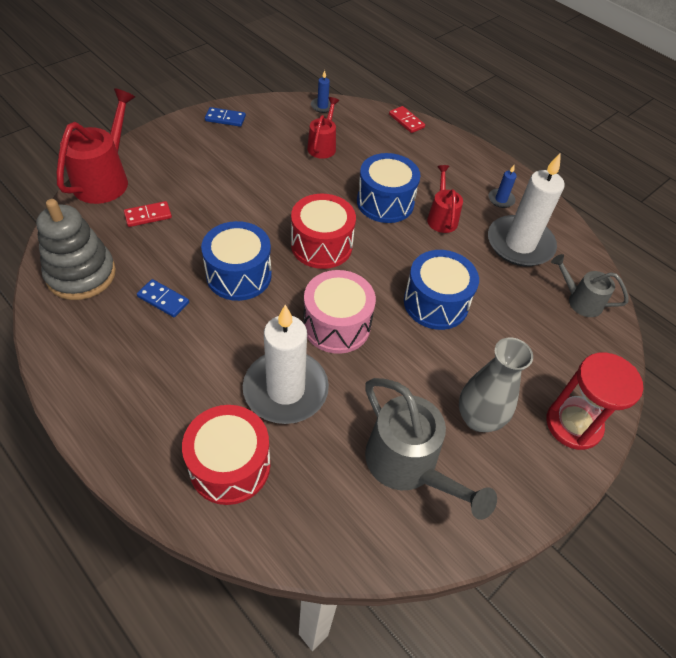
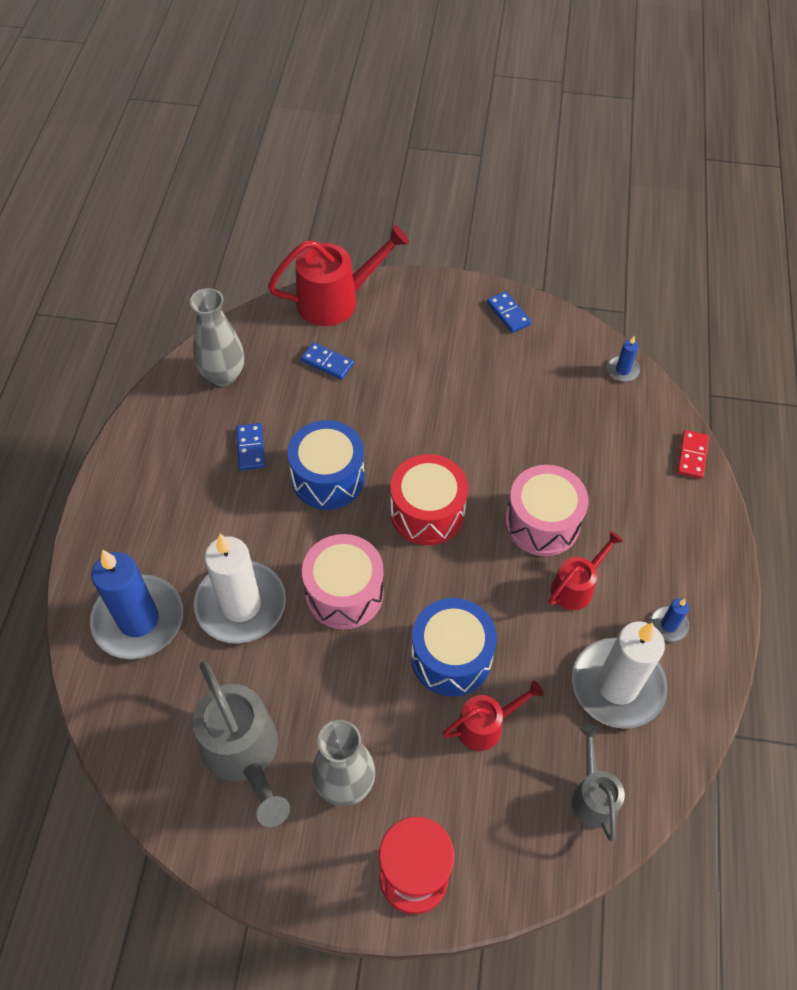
camera: 55 degrees right, 5 degrees up
grey stacking toy [36,199,116,300] -> grey vase [190,288,244,386]
red domino [124,201,172,227] -> blue domino [301,342,354,380]
red drum [182,405,270,505] -> blue candle [90,550,183,659]
red watering can [307,97,339,159] -> red watering can moved to [442,680,544,751]
blue drum [357,153,421,223] -> pink drum [505,465,589,556]
grey watering can [365,378,497,520] -> grey watering can turned 45 degrees counterclockwise [192,661,290,827]

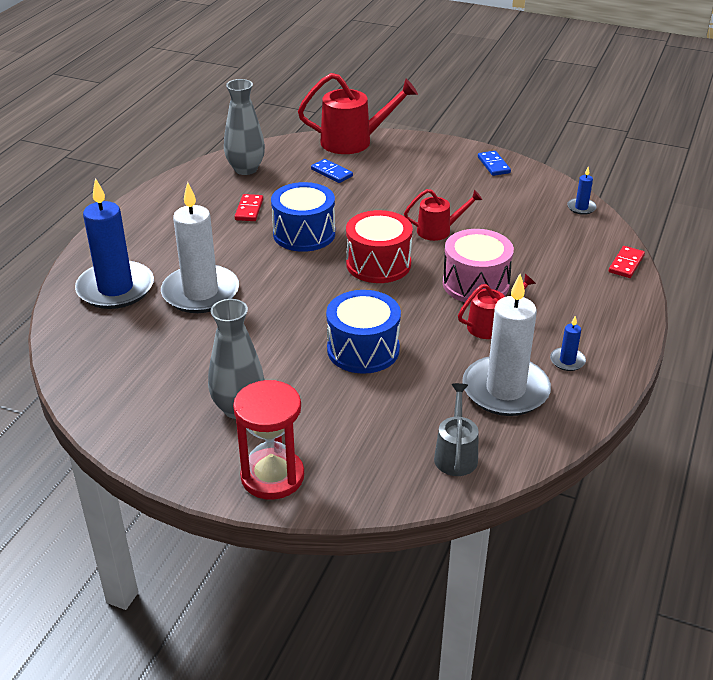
camera: 15 degrees right, 20 degrees down
grey watering can [192,661,290,827] -> none
blue domino [236,423,265,470] -> red domino [235,194,263,221]
pink drum [302,534,384,629] -> none
red watering can [442,680,544,751] -> red watering can moved to [404,189,482,241]

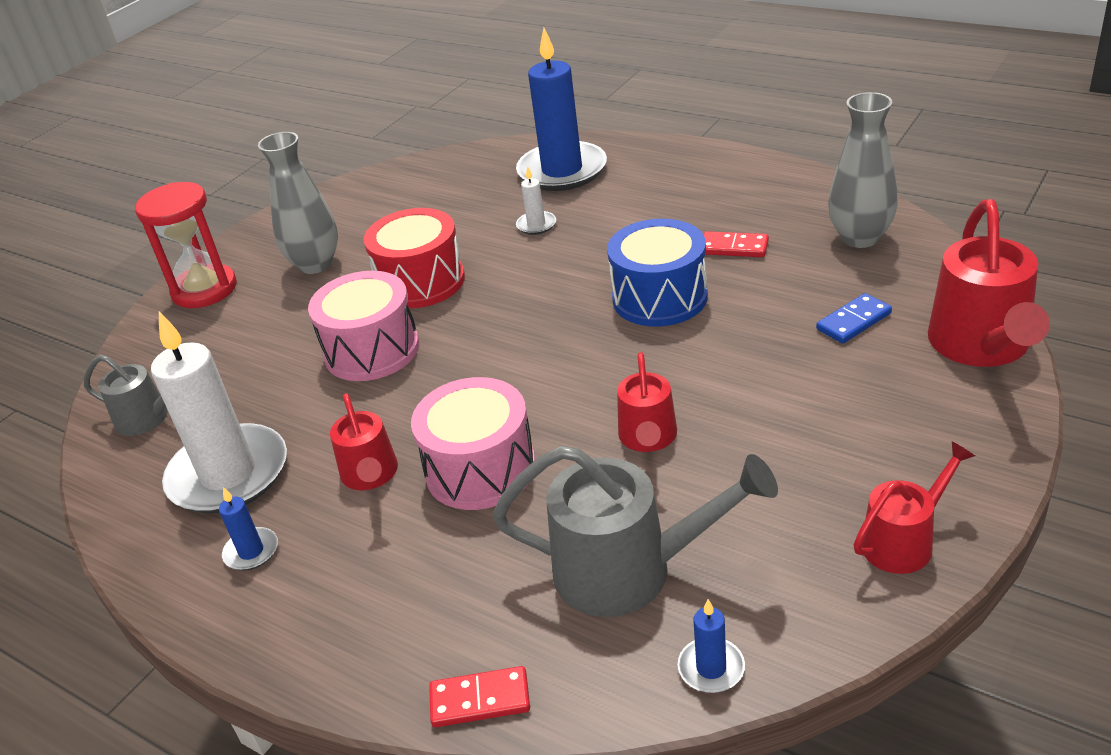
camera: 105 degrees right, 0 degrees up
white candle [161,182,239,313] -> white candle [516,167,556,235], size x0.42
blue drum [326,290,401,374] -> pink drum [308,271,419,381]
red drum [346,210,413,283] -> red drum moved to [364,208,465,308]
blue domino [478,151,511,176] -> red watering can [853,441,975,574]
red domino [609,246,645,278] -> red domino turned 45 degrees counterclockwise [429,666,530,727]
none -> grey watering can [492,445,778,617]

